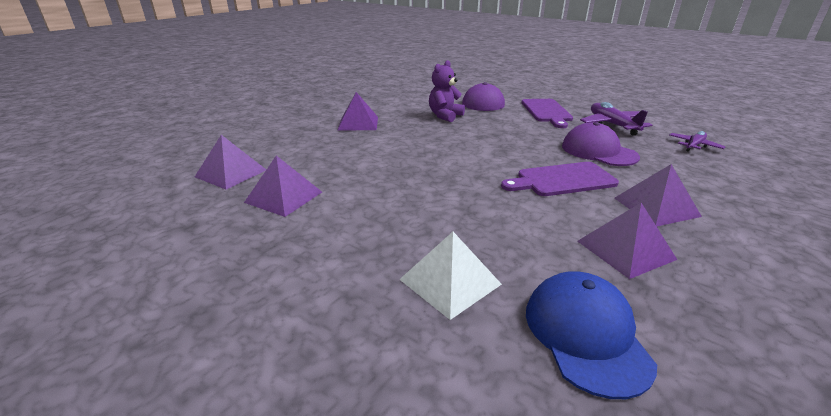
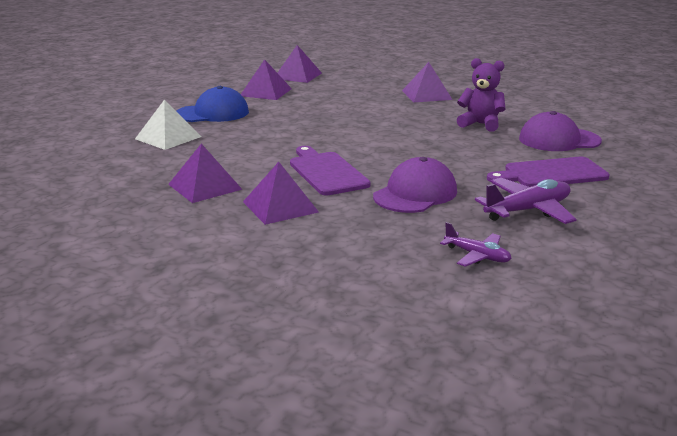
camera: 80 degrees right, 5 degrees down
blue cap [526,271,657,399] -> blue cap moved to [176,86,249,122]

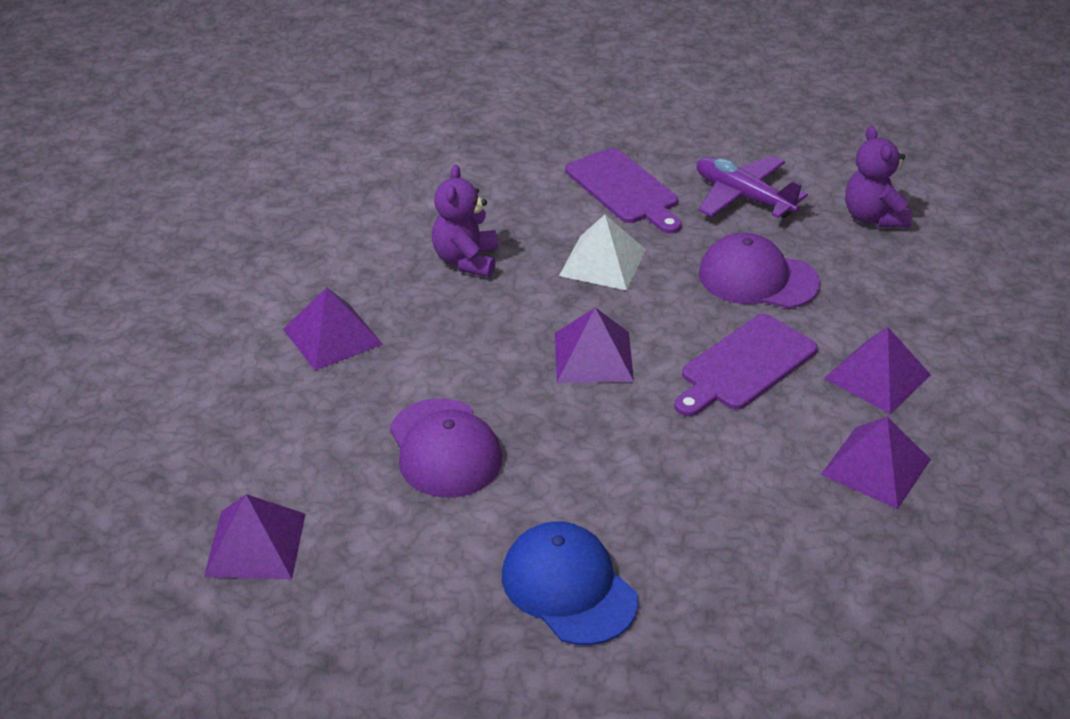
camera: 110 degrees left, 15 degrees up
white pyramid [135,100,202,150] -> white pyramid moved to [559,215,646,290]
purple pyramid [241,59,292,100] -> purple pyramid moved to [555,307,634,383]
purple plane [440,222,512,267] -> purple teddy bear [845,126,912,228]
purple cap [519,111,602,151] -> purple cap moved to [390,398,502,497]

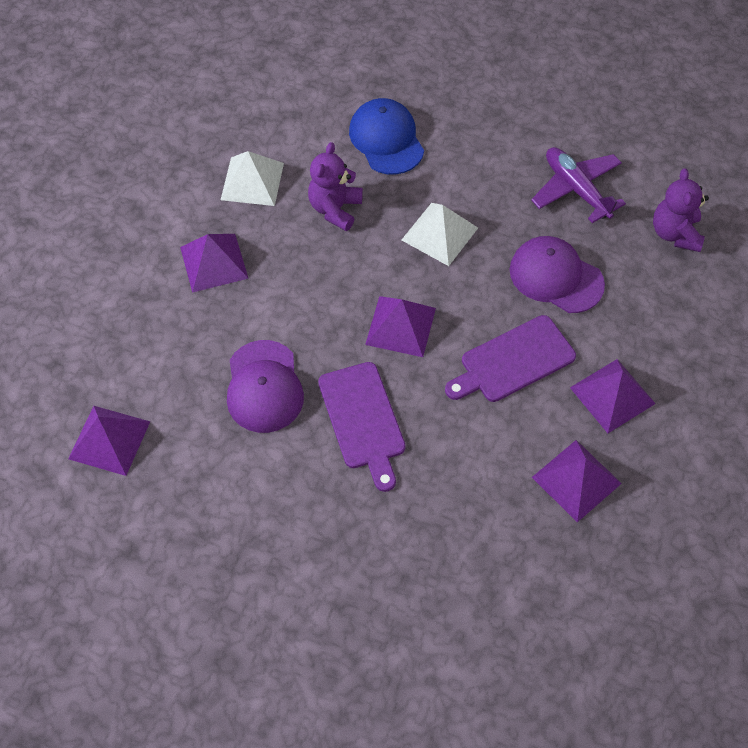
camera: 15 degrees right, 20 degrees up
blue cap [502,521,638,645] -> blue cap moved to [349,98,424,175]
purple cutting board [565,148,681,234] -> purple cutting board moved to [318,362,406,492]
none -> white pyramid [221,151,284,206]

